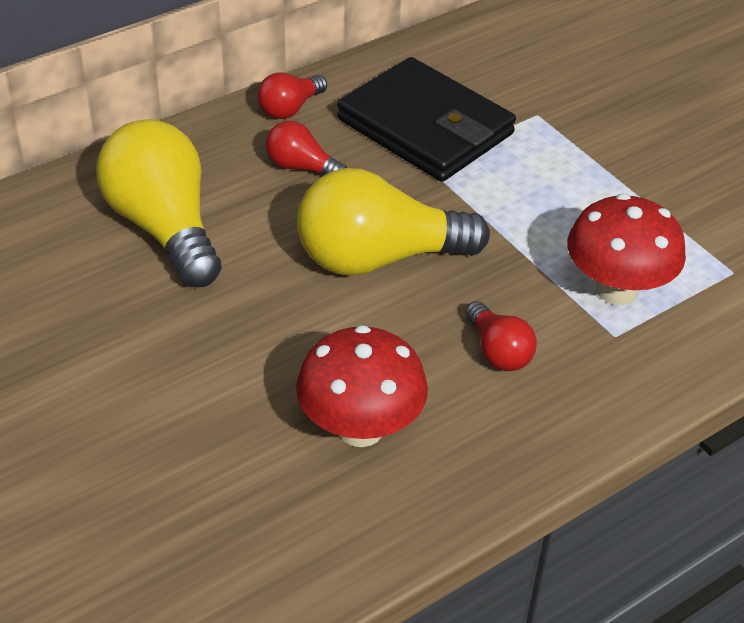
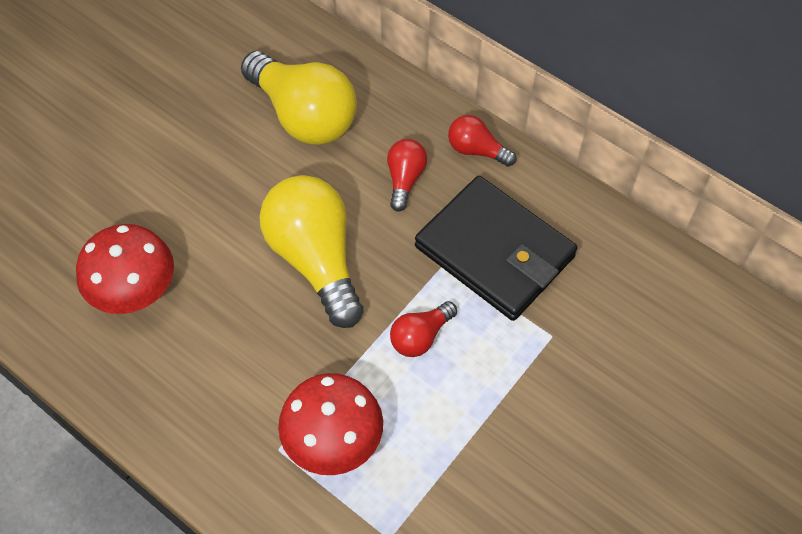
camera: 75 degrees right, 15 degrees up
yellow light bulb [96,119,222,287] -> yellow light bulb turned 90 degrees clockwise [241,51,357,145]
black wallet [337,57,516,182] -> black wallet turned 75 degrees counterclockwise [415,176,577,321]
red light bulb [465,301,537,371] -> red light bulb moved to [390,301,457,357]

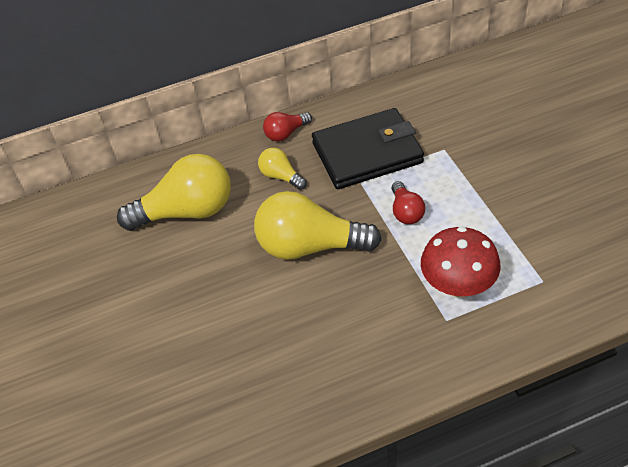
camera: 55 degrees left, 10 degrees down
red mushroom [76,224,174,314] -> none
red light bulb [387,139,427,212] -> yellow light bulb [258,148,307,190]

